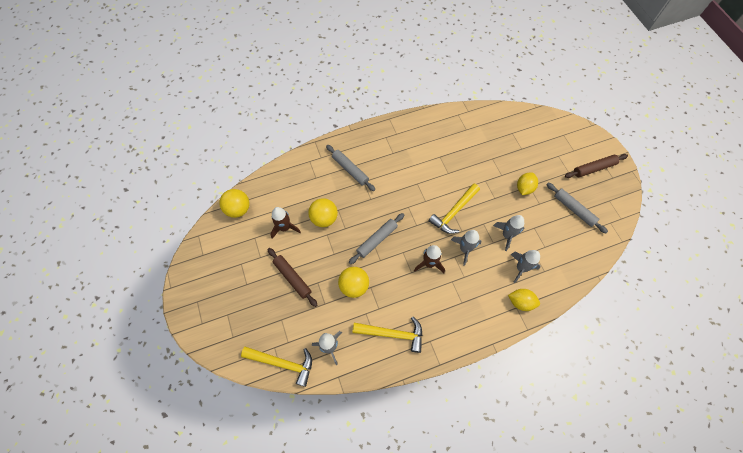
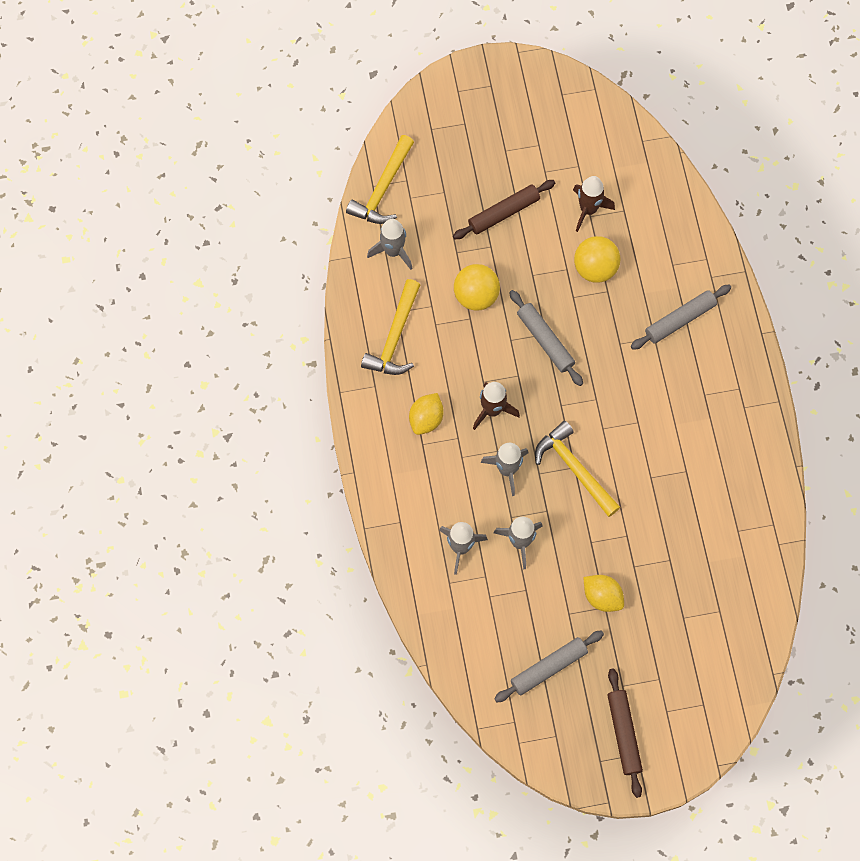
camera: 100 degrees right, 5 degrees up
yellow ball [219,189,249,218] -> none
yellow lemon [508,289,540,311] -> yellow lemon moved to [409,393,444,435]

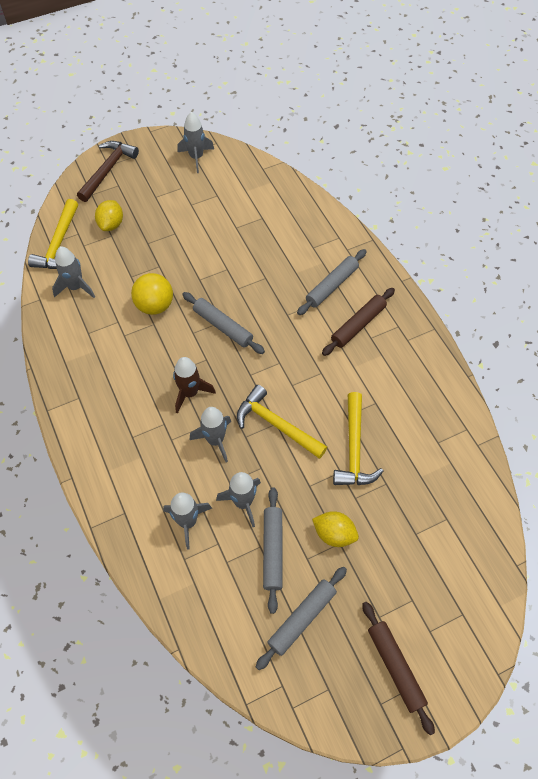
camera: 15 degrees left, 10 degrees down
yellow hammer [361,279,420,375] -> yellow hammer moved to [333,392,384,485]
yellow lemon [409,393,444,435] -> yellow lemon moved to [95,200,123,231]
brown rolling pin [453,180,555,239] -> brown rolling pin moved to [322,288,395,356]
brown rocket [573,176,615,232] -> none
yellow ball [574,236,621,283] -> none
none -> brown hammer [77,141,139,202]
none -> grey rocket [178,112,214,173]
none -> grey rolling pin [263,487,283,614]

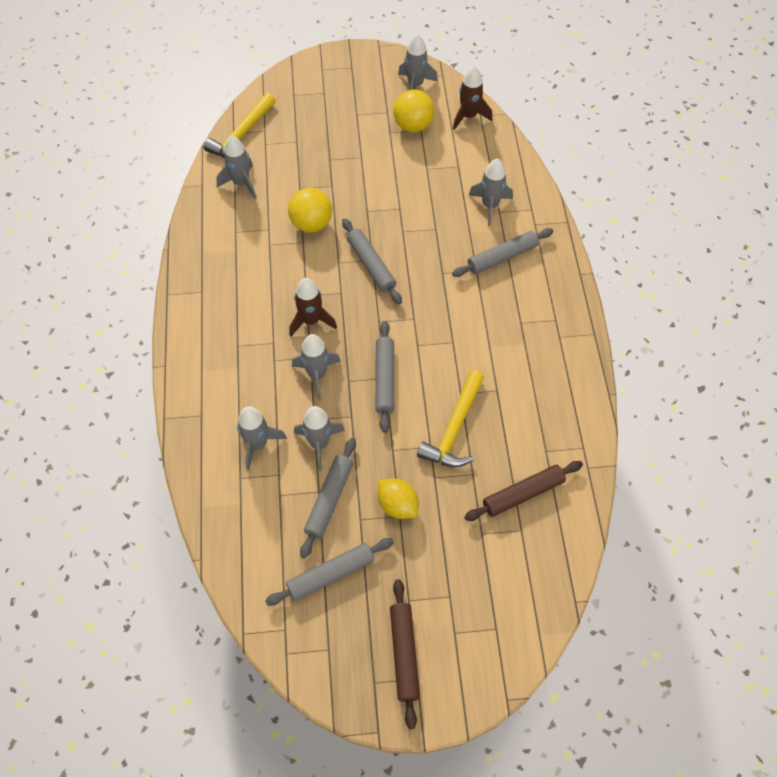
camera: 20 degrees right, 0 degrees up
brown hammer [77,141,139,202] -> none
yellow lemon [95,200,123,231] -> none
yellow hammer [237,385,327,459] -> grey rolling pin [375,321,394,433]
brown rolling pin [322,288,395,356] -> brown rolling pin moved to [464,461,583,521]
none -> yellow ball [393,90,434,133]
none -> brown rocket [453,66,492,130]
none -> grey rocket [469,158,513,226]

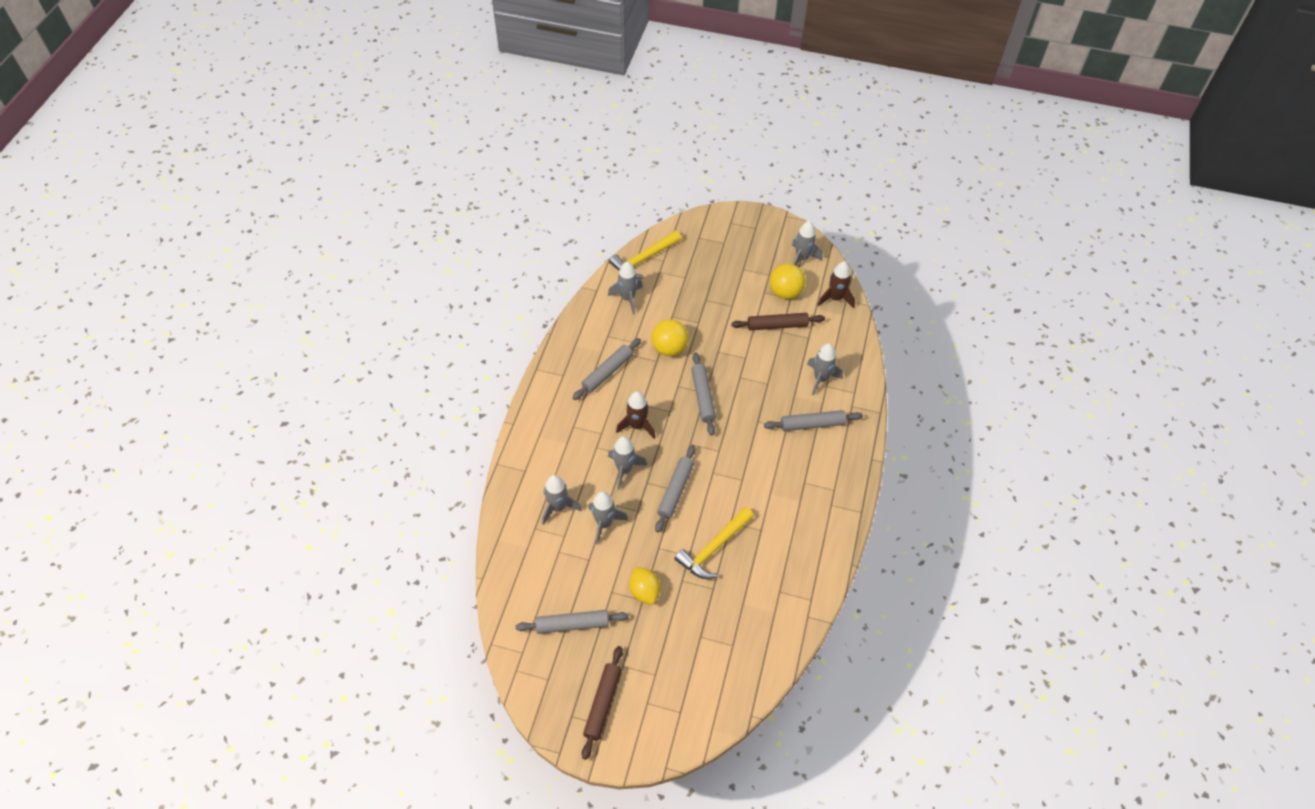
camera: 20 degrees right, 5 degrees down
grey rolling pin [300,438,356,558] -> grey rolling pin moved to [572,338,641,400]
brown rolling pin [464,461,583,521] -> brown rolling pin moved to [731,313,825,330]

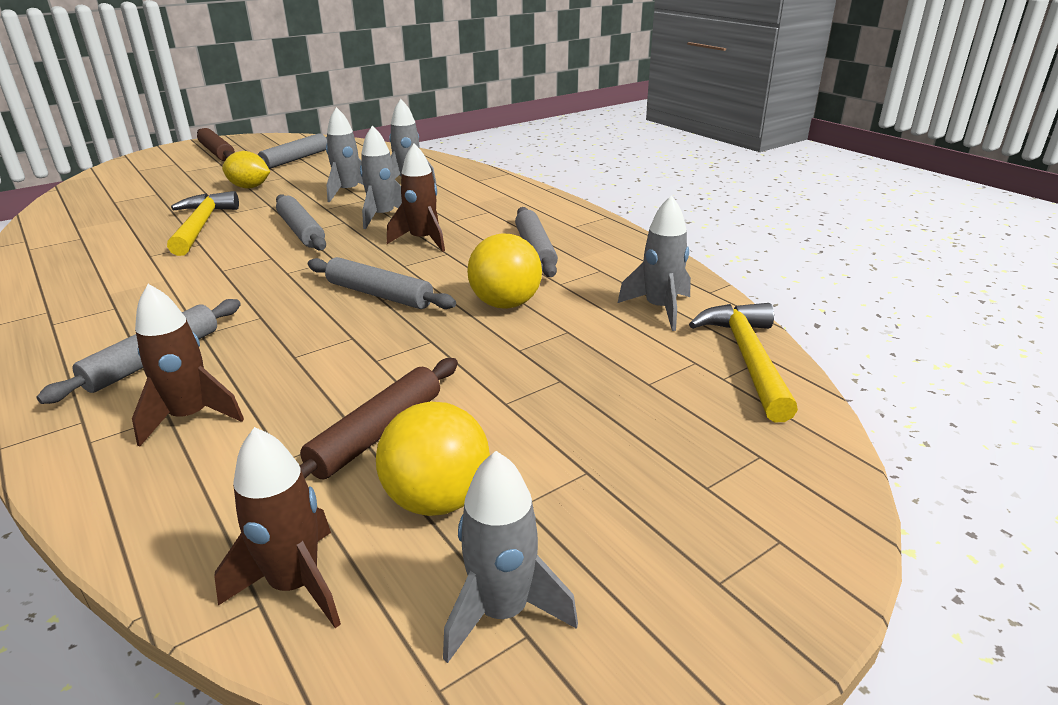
camera: 130 degrees right, 25 degrees down
grey rocket [807,343,843,396] -> brown rocket [132,284,244,447]

